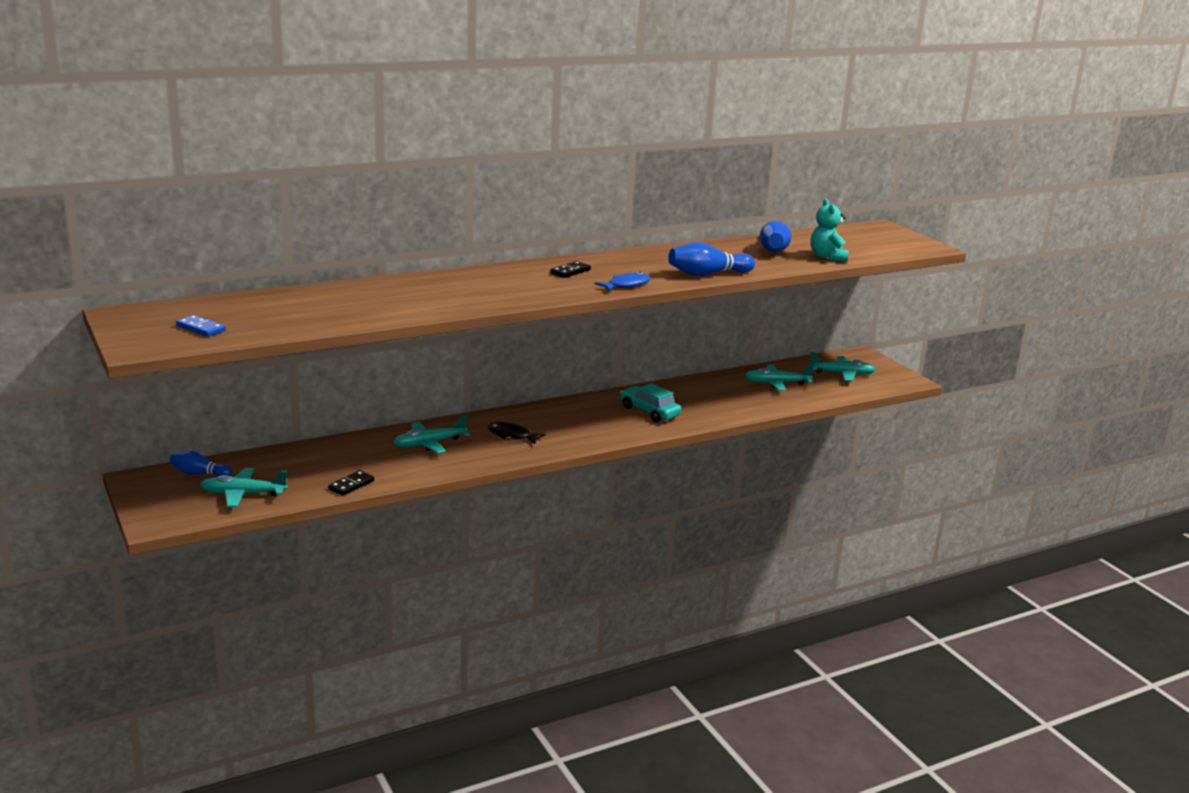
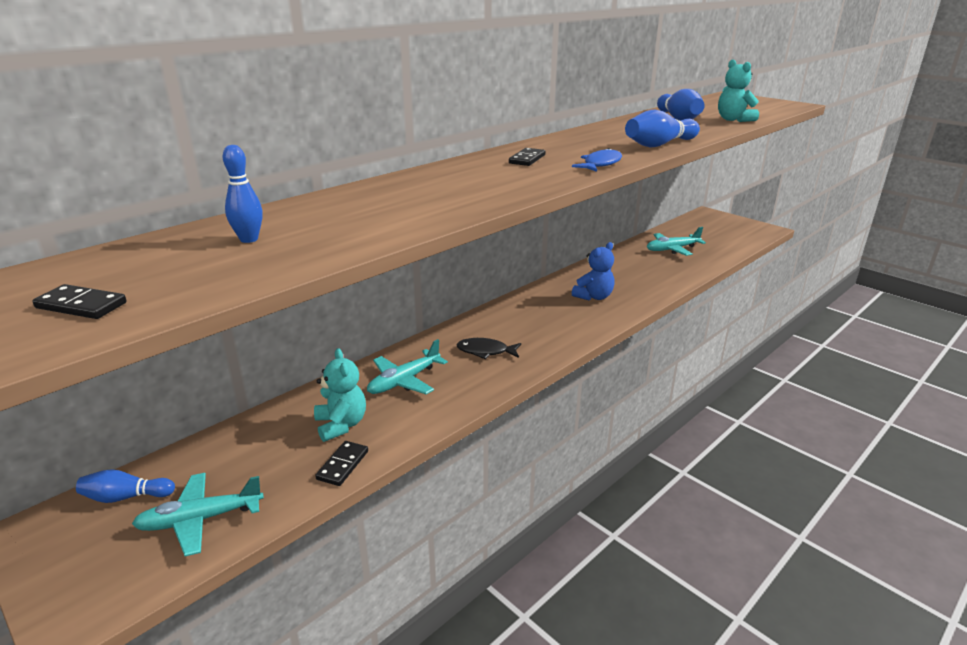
camera: 15 degrees left, 5 degrees up
blue domino [176,315,226,337] -> black domino [32,284,127,319]
turquoise car [620,383,682,422] -> blue teddy bear [572,242,615,301]
turquoise plane [809,352,876,381] -> none
none -> blue bowling pin [223,145,263,243]
none -> turquoise teddy bear [314,348,366,442]

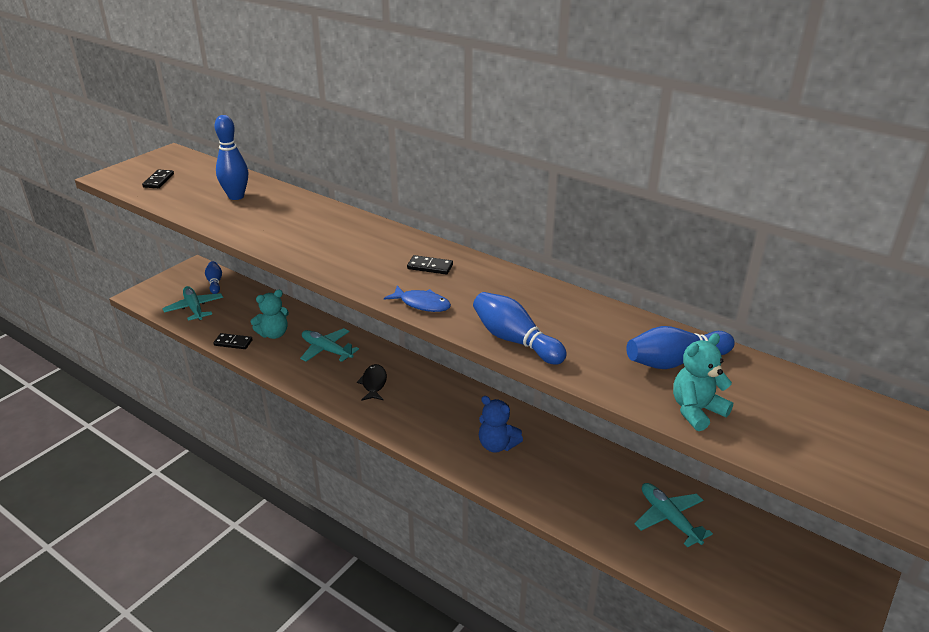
camera: 80 degrees right, 5 degrees up
blue bowling pin [223,145,263,243] -> blue bowling pin [214,115,248,200], size x1.57

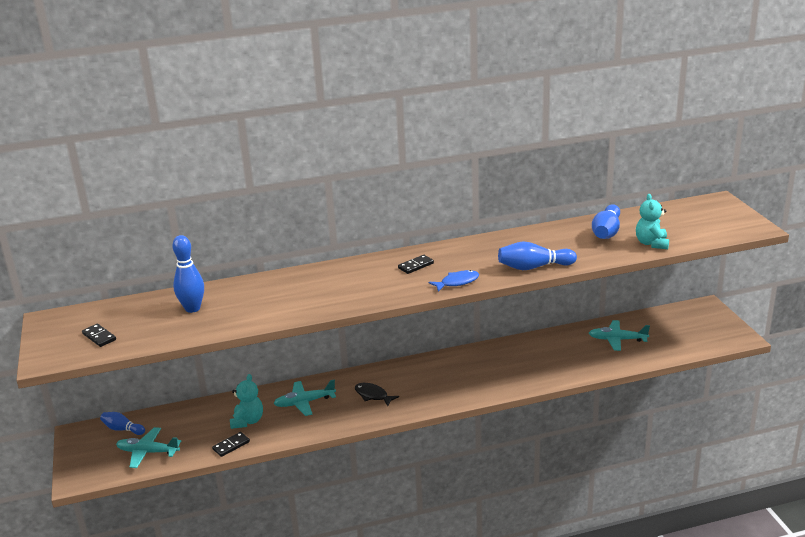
camera: 50 degrees left, 5 degrees down
blue teddy bear [479,396,523,453] -> none

